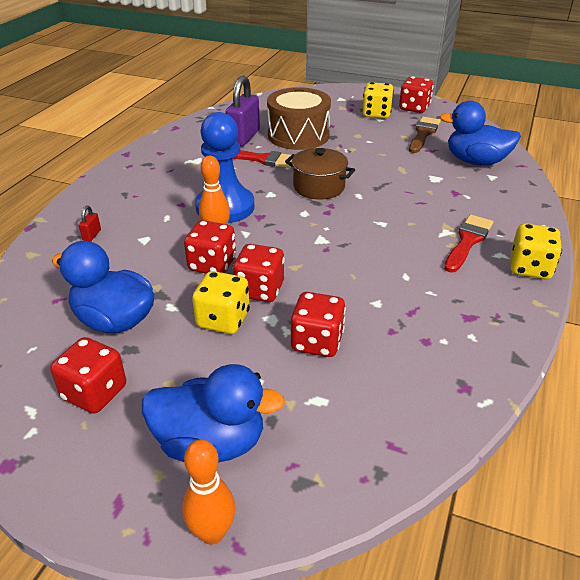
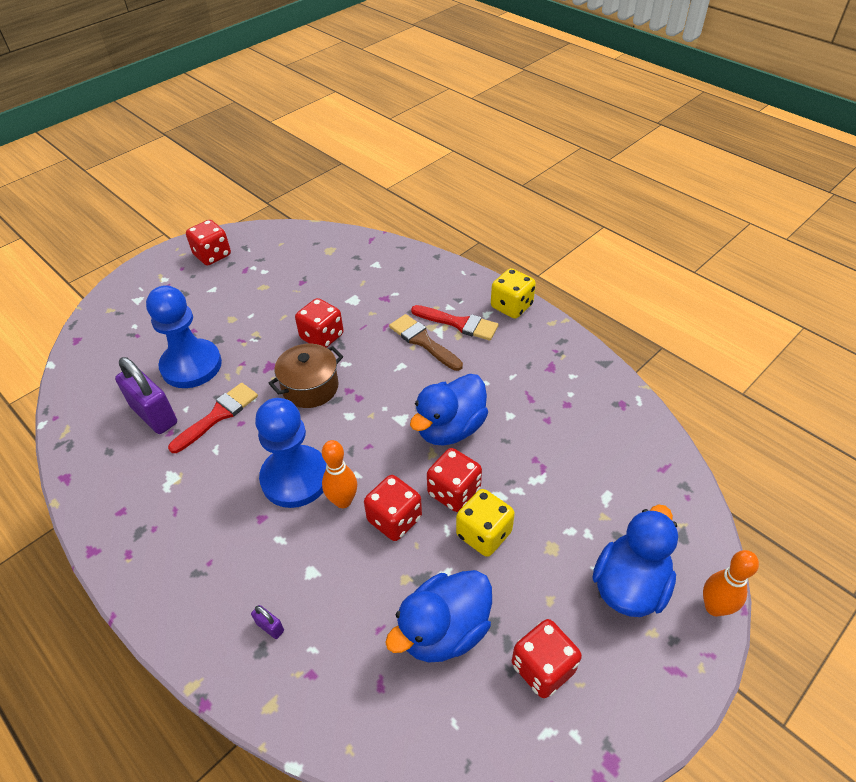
camera: 65 degrees left, 10 degrees up
red padlock [79,205,101,242] -> purple padlock [251,605,284,639]
brown drum [267,87,331,150] -> blue pawn [146,285,222,388]
red dice [291,292,346,357] -> red dice moved to [295,298,344,348]
yellow dice [362,82,394,118] -> none
brown brush [409,117,441,153] -> brown brush moved to [389,314,463,371]
blue duck [439,101,521,166] -> blue duck moved to [410,374,488,446]
red brush [444,215,493,273] -> red brush turned 150 degrees clockwise [411,305,499,341]

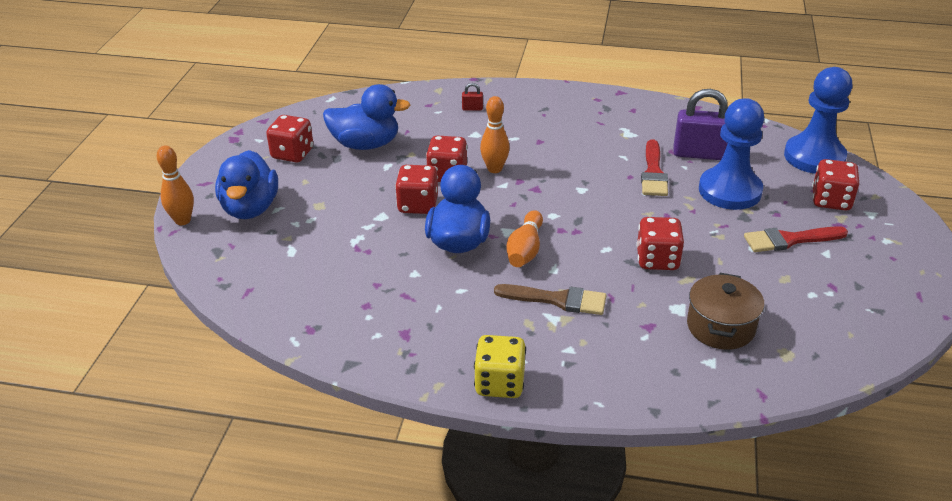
camera: 145 degrees right, 10 degrees down
red dice [186,220,231,266] -> red dice moved to [812,159,859,211]
purple padlock [251,605,284,639] -> red padlock [462,83,483,111]
blue pawn [255,398,327,508] -> blue pawn moved to [784,67,853,174]
brown pot [268,344,343,408] -> brown pot moved to [687,273,765,350]
blue duck [385,570,492,663] -> blue duck turned 75 degrees clockwise [323,84,410,150]
red brush [411,305,499,341] -> red brush moved to [744,226,848,252]
yellow dice [456,489,515,557] -> none
none -> orange bowling pin [506,210,543,267]

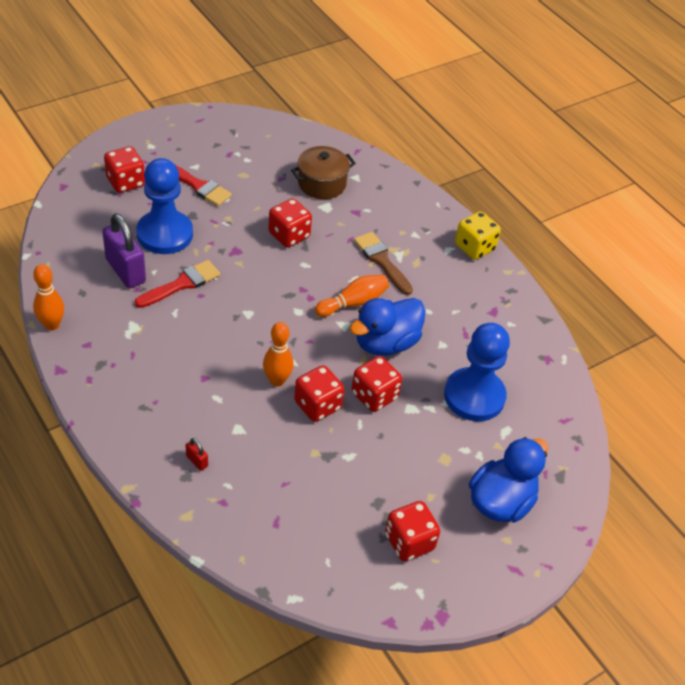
camera: 140 degrees left, 10 degrees up
orange bowling pin [157,145,194,225] -> orange bowling pin moved to [33,264,64,331]
blue duck [323,84,410,150] -> none
blue pawn [784,67,853,174] -> blue pawn moved to [444,323,510,421]

